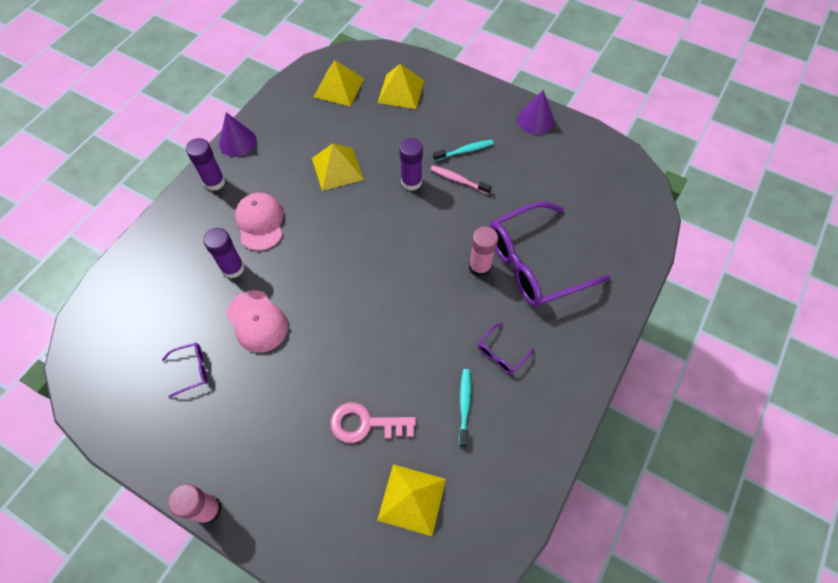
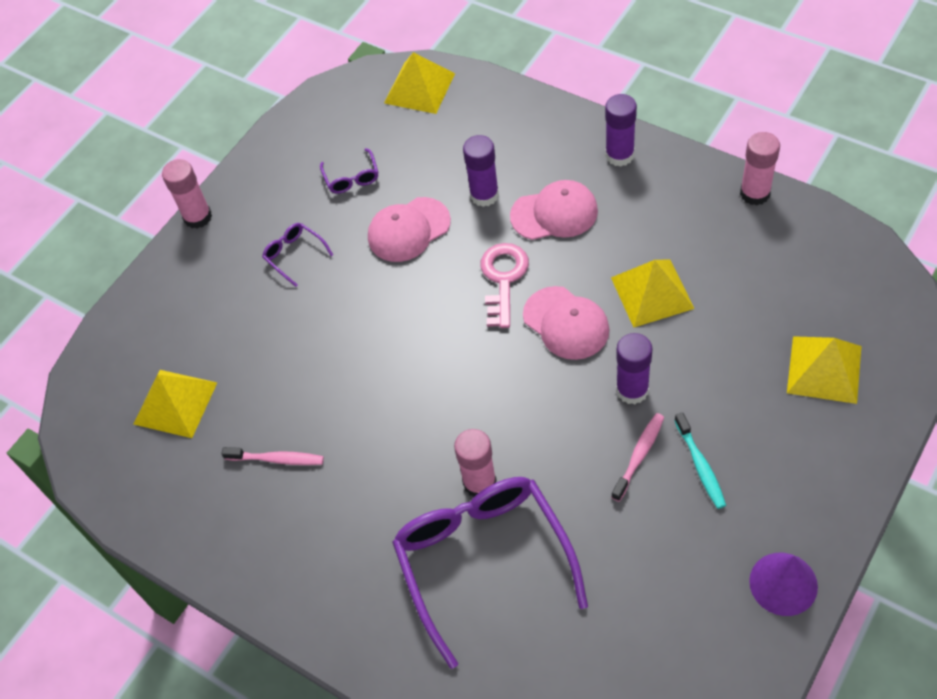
camera: 100 degrees right, 5 degrees down
purple cone [219,112,257,157] -> none
yellow pyramid [314,60,364,106] -> yellow pyramid moved to [384,52,455,114]
pink key [330,402,416,443] -> pink key moved to [481,243,529,328]
turquoise toothbrush [459,369,471,447] -> pink toothbrush [221,447,324,465]
purple glasses [478,323,534,374] -> purple glasses moved to [262,223,333,287]
none -> pink cap [523,286,609,360]
none -> pink glue stick [740,132,780,206]

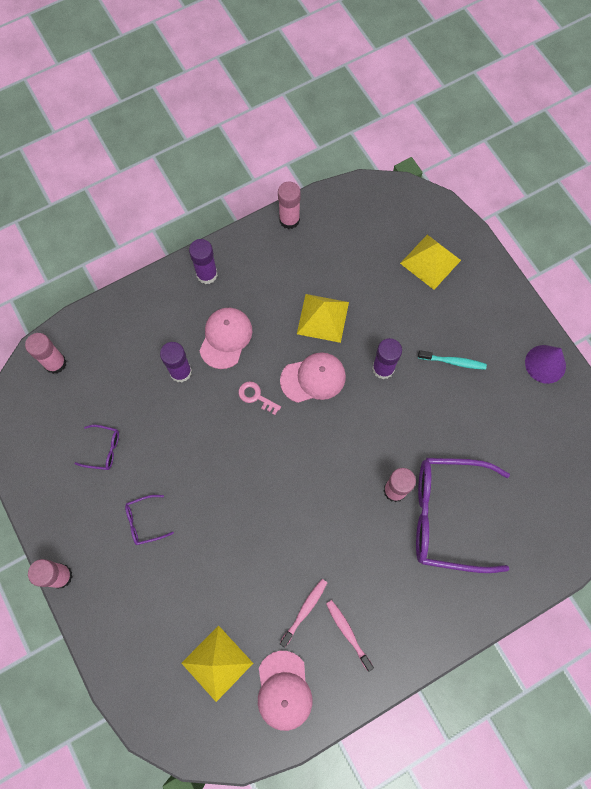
camera: 70 degrees left, 15 degrees up
pink cap [368,197,451,262] -> pink cap moved to [258,651,312,731]
yellow pyramid [384,52,455,114] -> pink glue stick [25,333,66,374]
pink key [481,243,529,328] -> pink key [238,381,281,415], size x0.63
pink toothbrush [611,413,664,502] -> pink toothbrush moved to [326,600,374,672]

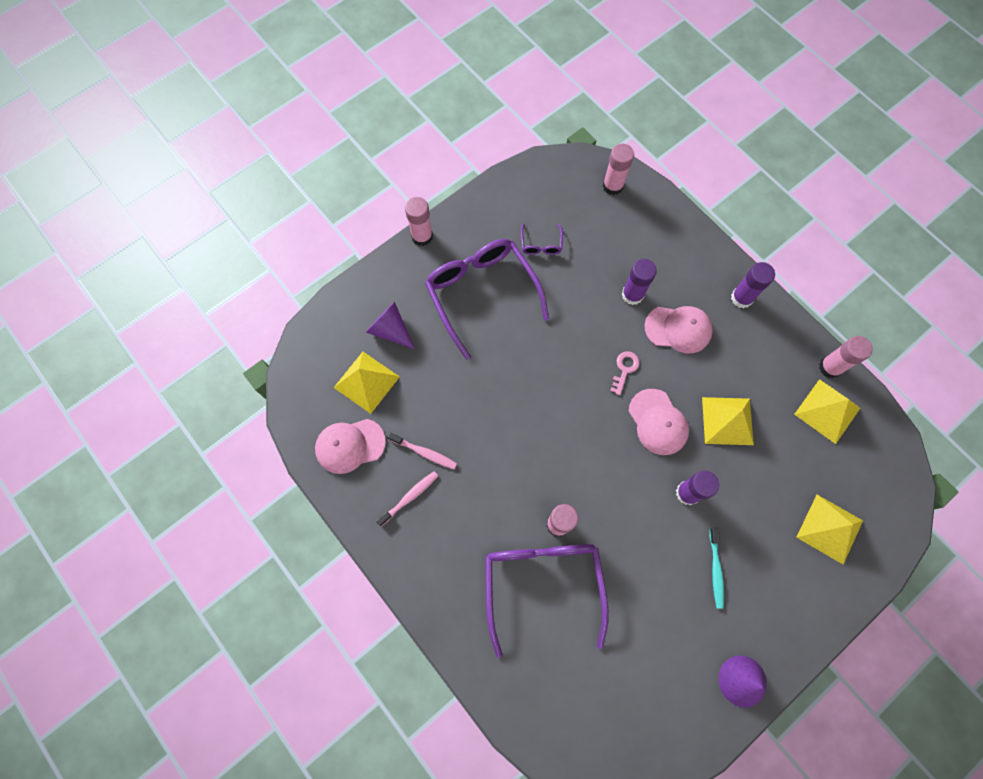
camera: 80 degrees right, 0 degrees up
purple glasses [125,495,174,545] -> purple glasses [425,239,549,360], size x2.41
none -> purple cone [366,302,415,349]
none -> yellow pyramid [794,379,860,444]

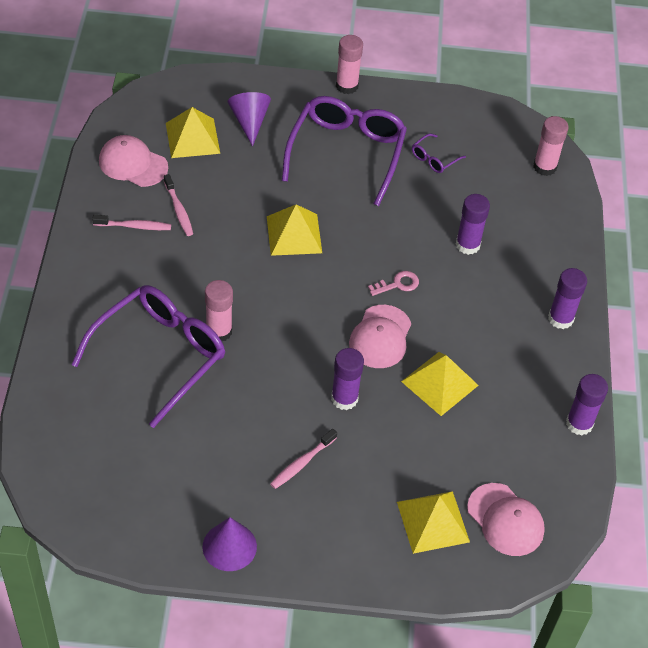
camera: 40 degrees right, 20 degrees down
pink cap [645,306,713,353] -> pink cap moved to [467,483,545,556]
turquoise toothbrush [709,528,724,609] -> pink toothbrush [270,429,337,489]
yellow pyramid [794,379,860,444] -> yellow pyramid moved to [267,204,322,256]
pink glue stick [819,336,873,378] -> purple glue stick [566,374,608,435]

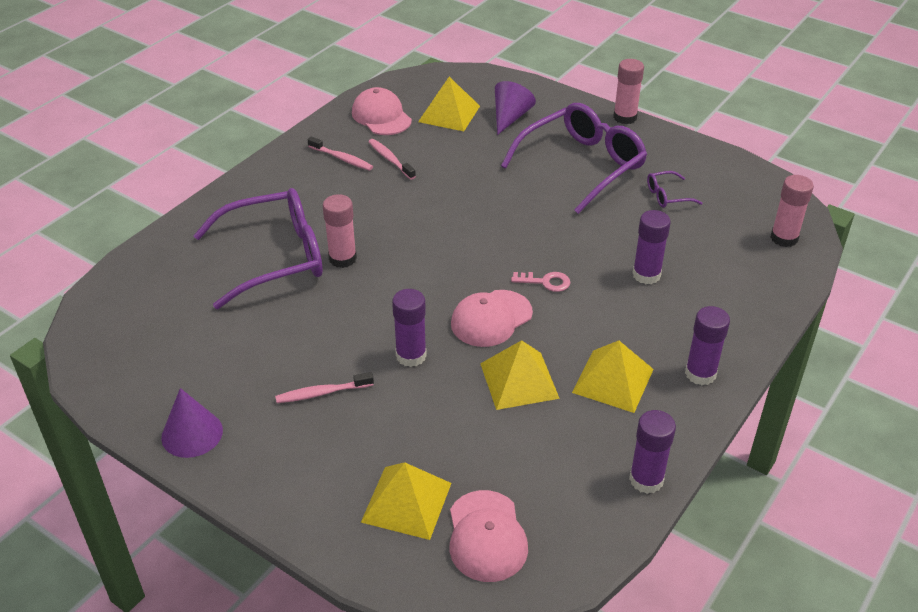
camera: 35 degrees right, 10 degrees down
pink toothbrush [164,174,193,236] -> pink toothbrush turned 135 degrees clockwise [368,139,416,180]
yellow pyramid [267,204,322,256] -> yellow pyramid moved to [572,341,654,413]

